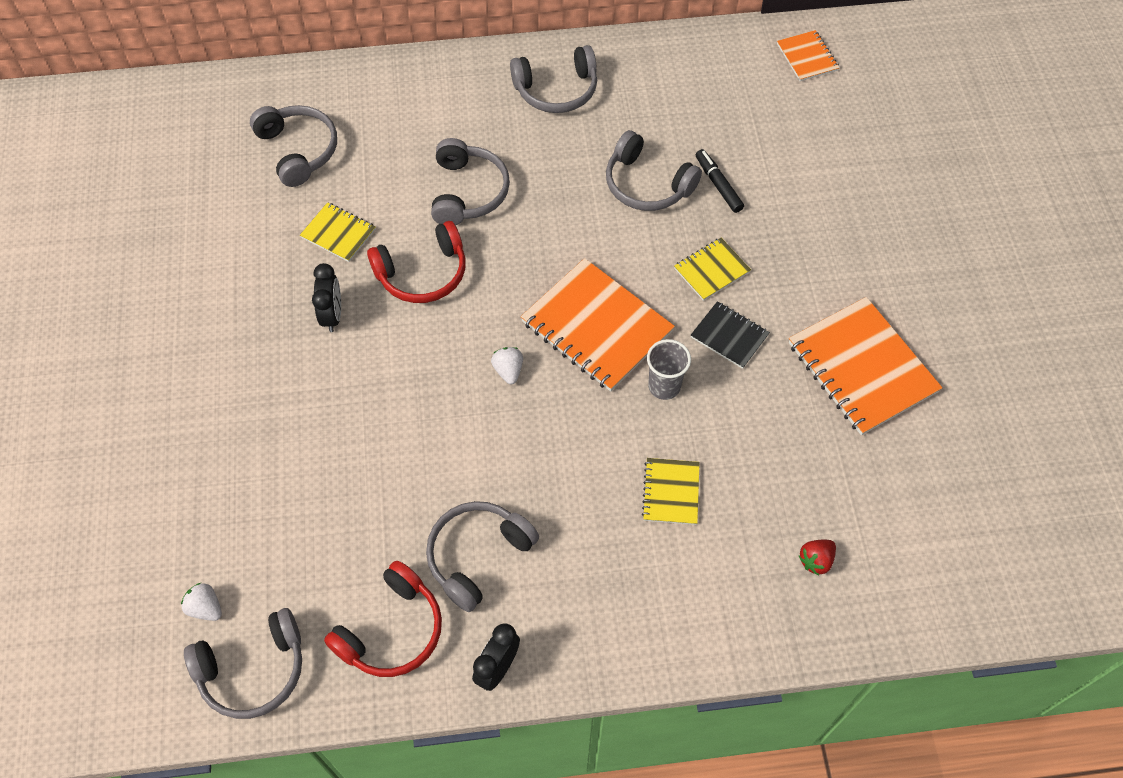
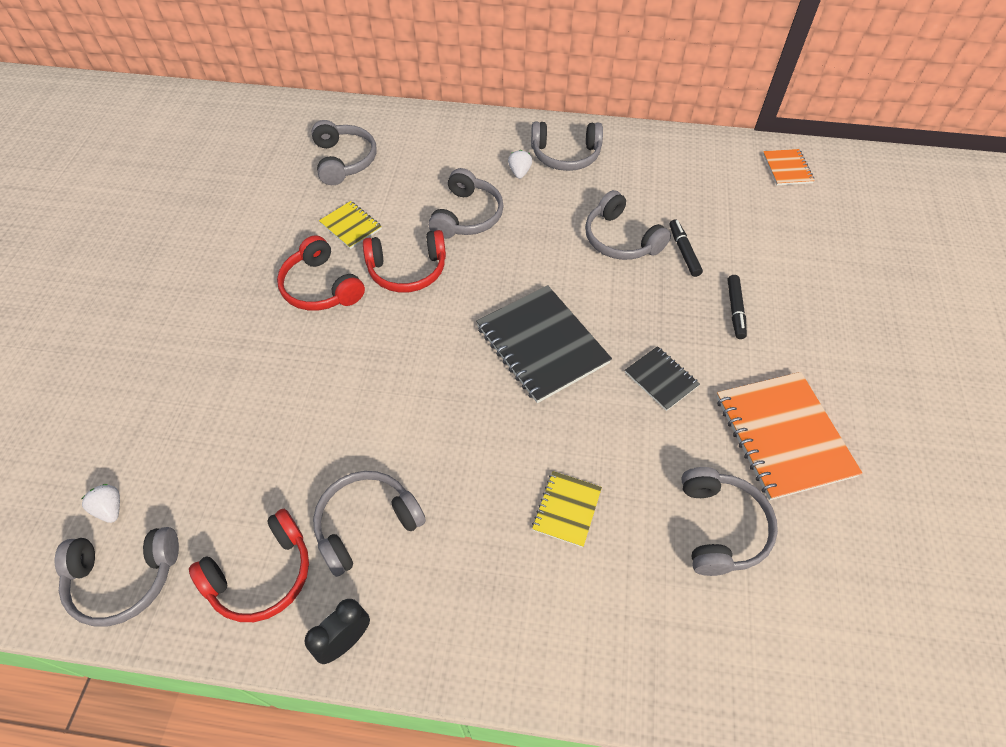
camera: 15 degrees right, 5 degrees down
black clock [312,263,341,332] -> red headphones [277,235,365,311]
white strawberry [491,347,523,384] -> white strawberry moved to [508,150,532,179]
orange notebook [521,258,675,392] -> black notebook [476,285,612,403]
grey cup [647,339,691,400] -> none
yellow notebook [674,238,751,301] -> none
red strawberry [799,540,836,575] -> none
none -> grey headphones [681,467,778,576]
none -> black marker [727,275,747,339]

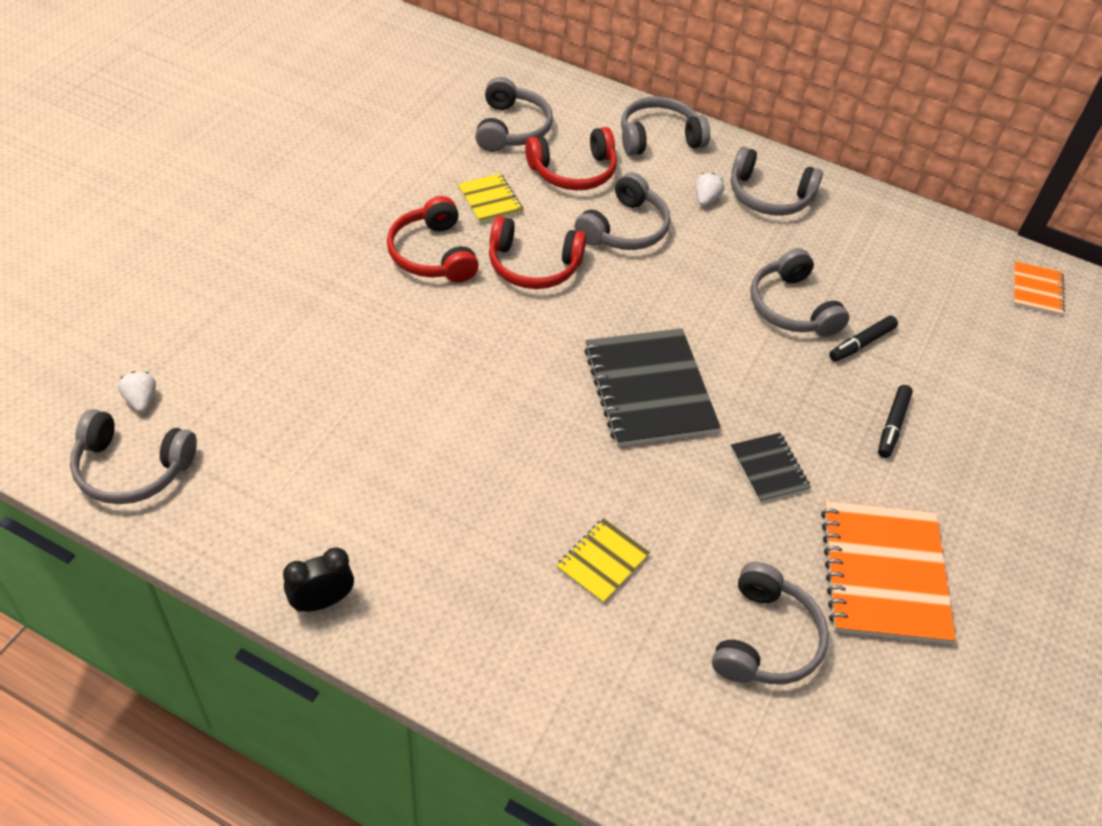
camera: 15 degrees right, 5 degrees down
red headphones [189,509,309,622] -> red headphones moved to [525,127,617,190]
grey headphones [313,471,426,577] -> grey headphones moved to [621,97,710,155]
black marker [669,219,703,277] -> black marker turned 135 degrees counterclockwise [829,316,898,362]

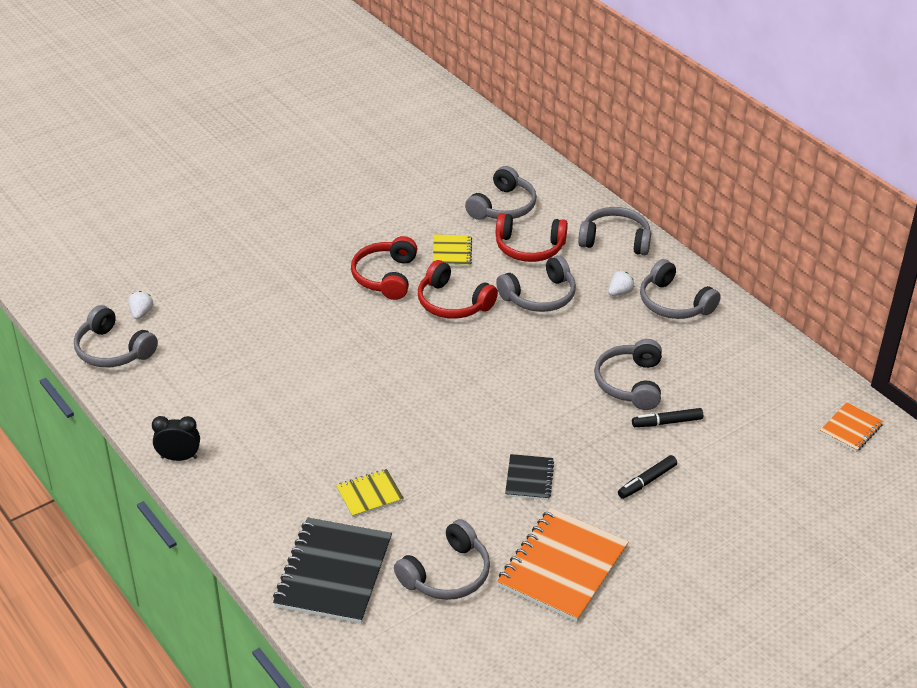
camera: 30 degrees right, 10 degrees down
black notebook [584,328,721,447] -> black notebook moved to [273,518,392,624]

